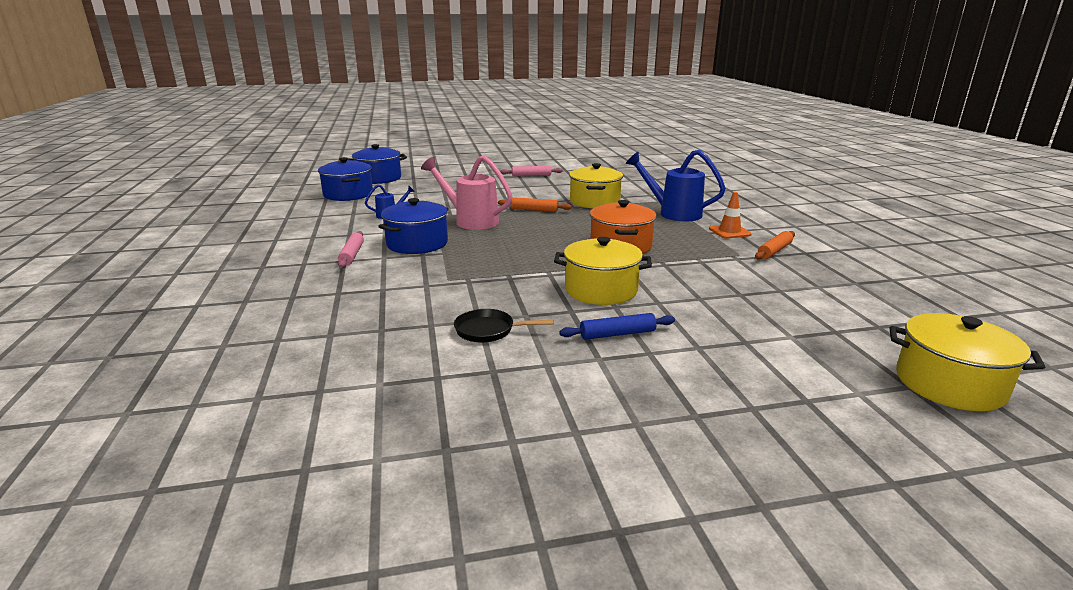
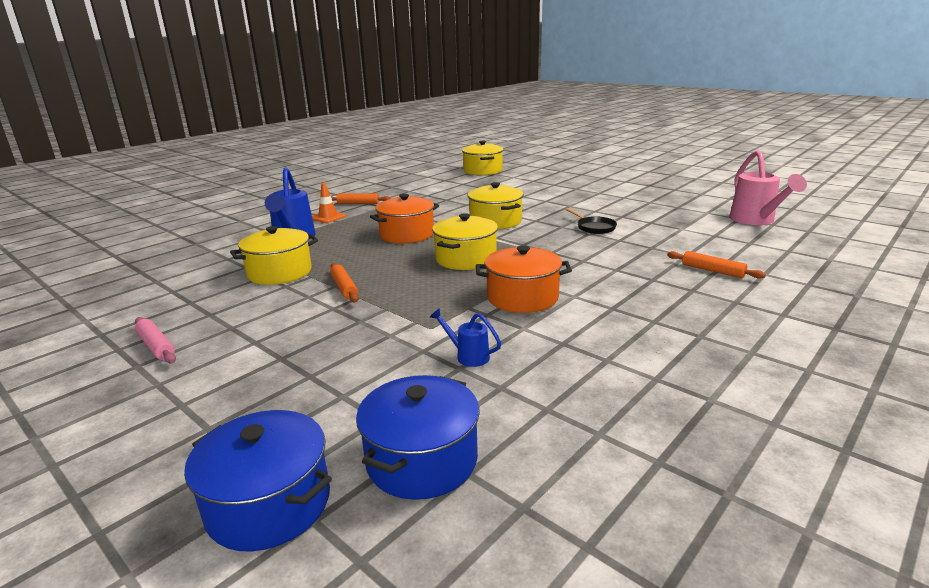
camera: 125 degrees left, 0 degrees up
pink rolling pin [338,231,364,268] -> none
blue pot [378,198,449,254] -> orange pot [476,245,572,313]
pink watering can [421,155,513,230] -> pink watering can moved to [729,150,807,225]
blue rolling pin [559,313,675,340] -> none
none -> yellow pot [432,213,498,270]
none -> orange rolling pin [667,251,766,279]

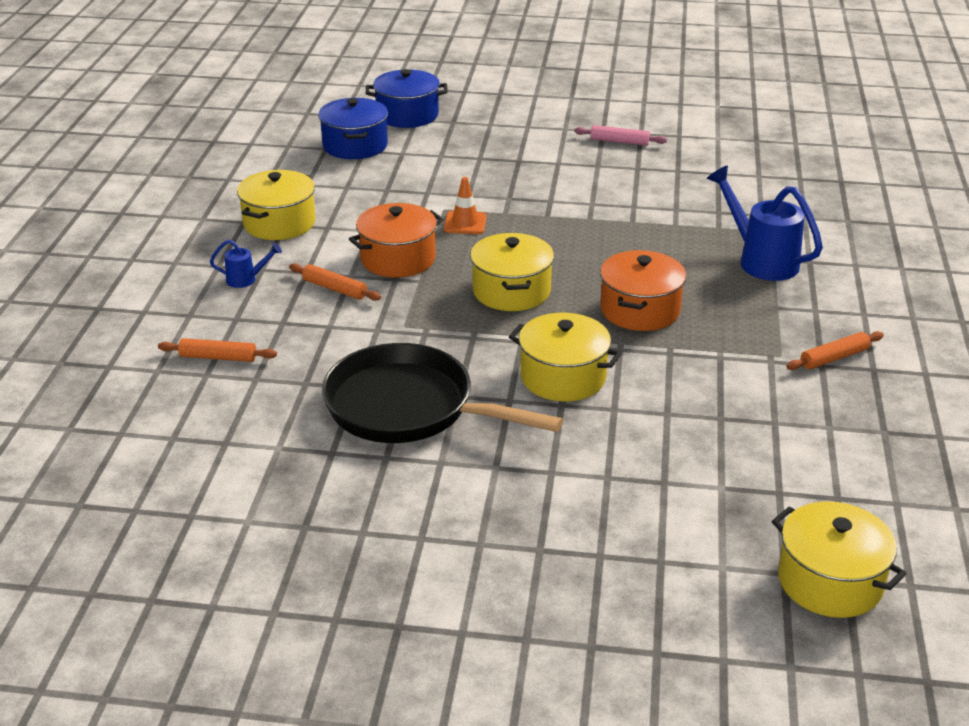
camera: 145 degrees right, 10 degrees up
yellow pot [230,226,318,285] -> yellow pot moved to [237,170,315,240]
orange traffic cone [312,183,346,223] -> orange traffic cone moved to [444,177,487,234]
orange rolling pin [330,263,358,303] -> orange rolling pin moved to [289,263,381,301]
blue watering can [430,308,501,367] -> blue watering can moved to [210,240,282,288]
black pan [566,208,617,234] -> black pan [322,343,563,443], size x2.34
pink watering can [729,150,807,225] -> none

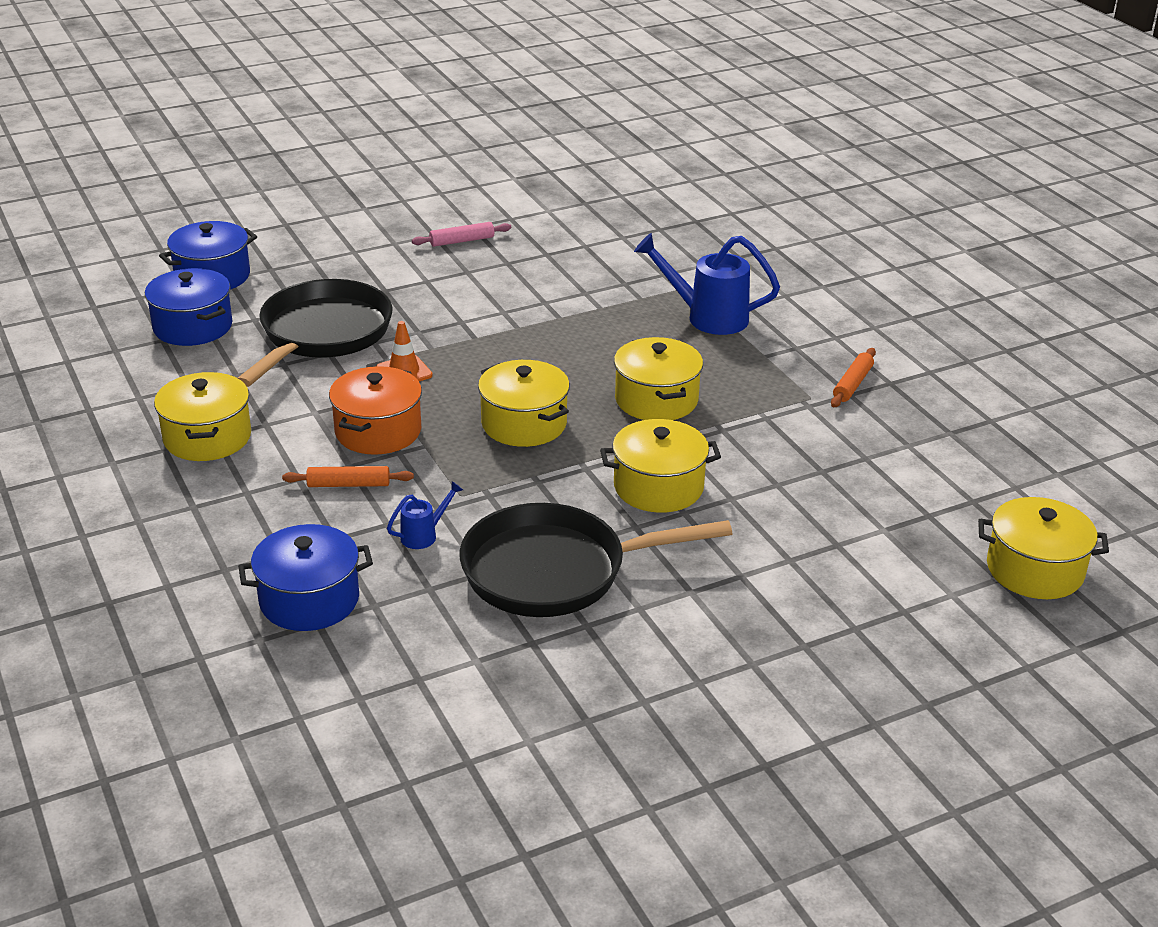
camera: 35 degrees left, 0 degrees up
orange rolling pin [158,338,277,362] -> blue pot [238,524,373,631]
blue watering can [210,240,282,288] -> blue watering can moved to [387,481,463,549]
orange pot [600,250,686,331] -> yellow pot [614,337,703,420]
none -> black pan [238,279,393,387]

